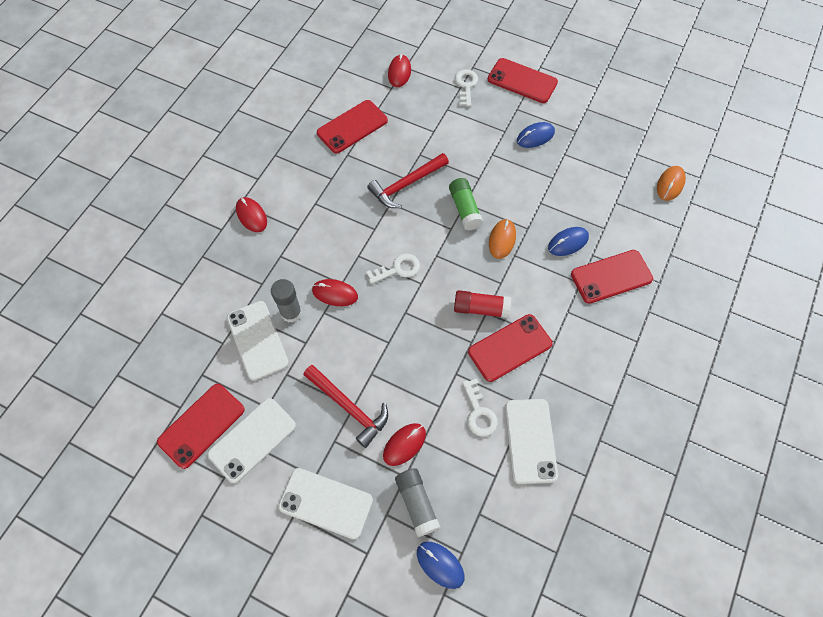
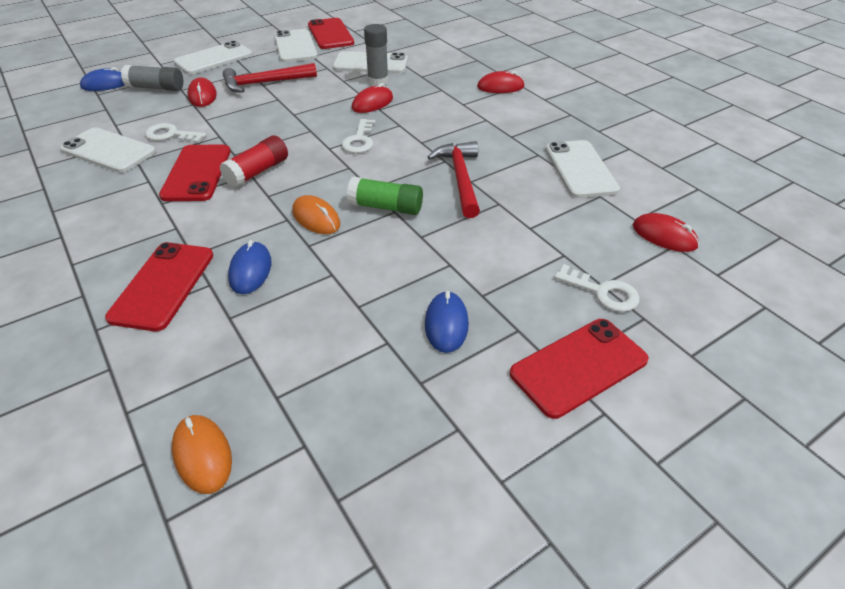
camera: 120 degrees right, 20 degrees down
red phone [317,100,388,153] -> white phone [545,140,620,198]

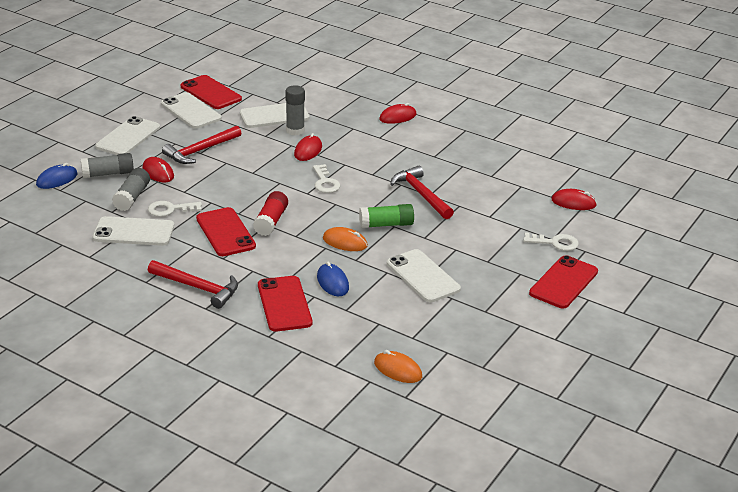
camera: 25 degrees left, 10 degrees down
blue mouse [425,291,469,353] -> none
white phone [545,140,620,198] -> white phone moved to [387,249,461,302]
none -> grey glue stick [112,168,150,211]
none -> red hammer [148,260,238,309]

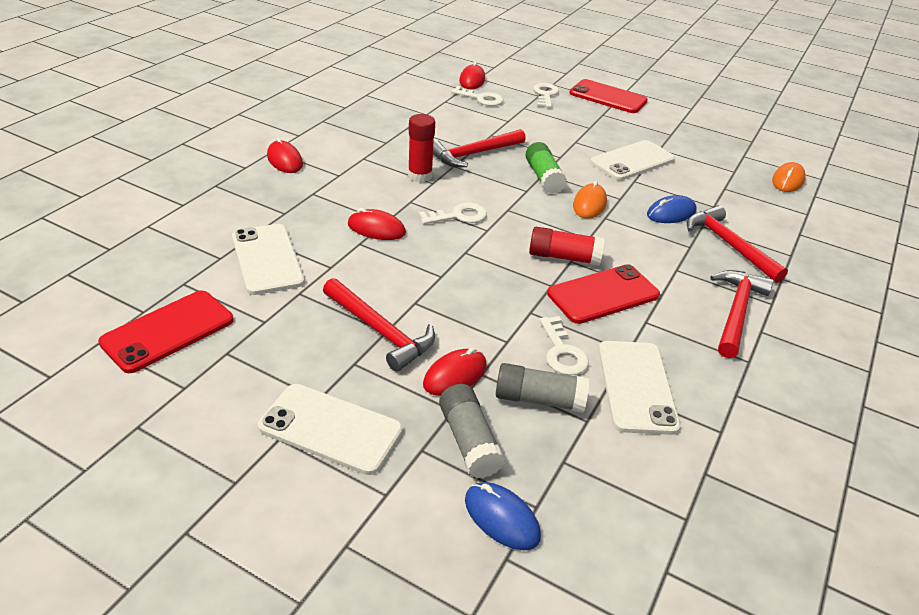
camera: 95 degrees left, 5 degrees up
white phone [161,92,222,129] -> none
red phone [258,276,312,332] -> red hammer [687,205,788,283]
grey glue stick [285,85,305,136] -> none
none -> red glue stick [408,114,435,182]
none -> white key [451,86,504,106]

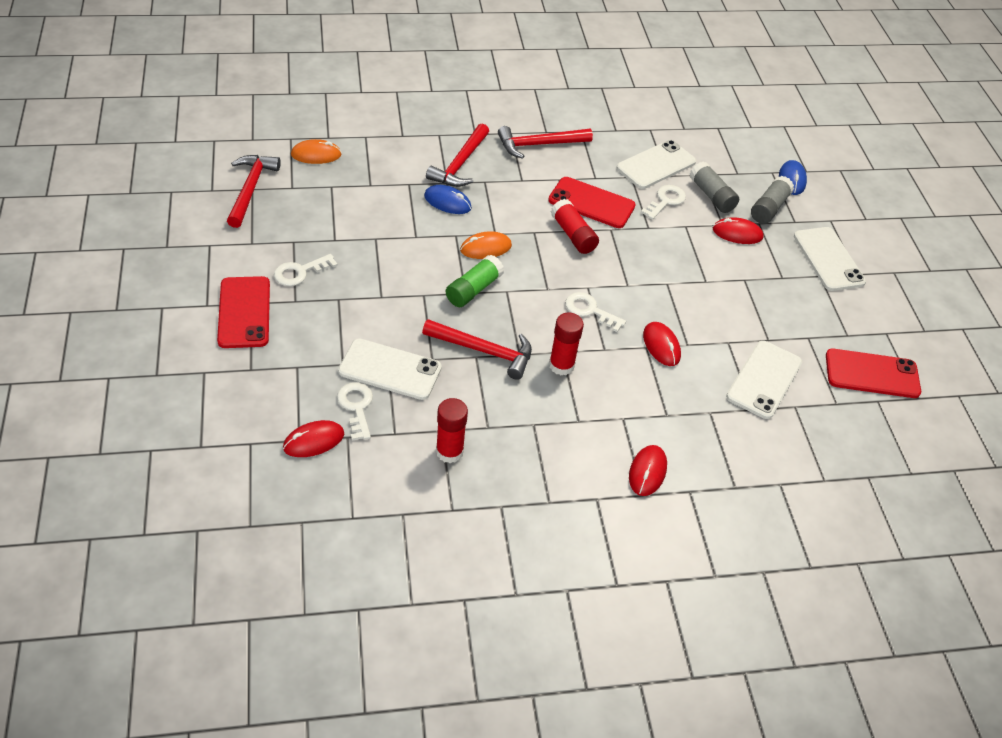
camera: 130 degrees left, 10 degrees up
red hammer [323,278,435,372] -> red hammer moved to [227,155,281,228]
white key [533,83,559,108] -> white key moved to [274,254,338,286]
white phone [590,140,675,180] -> white phone moved to [338,339,442,400]
none -> red glue stick [436,398,468,463]

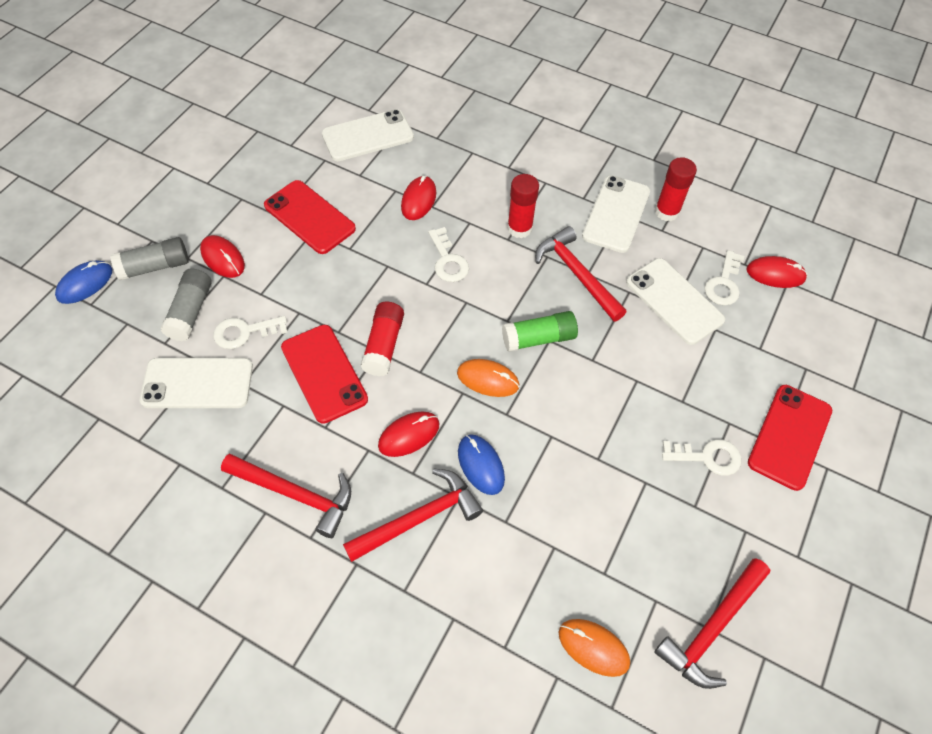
camera: 140 degrees left, 10 degrees up
red mouse [629,445,667,496] -> red mouse moved to [378,412,440,457]
white phone [794,227,866,291] -> white phone moved to [582,175,650,253]
red phone [826,348,921,398] -> red phone moved to [264,180,356,254]

